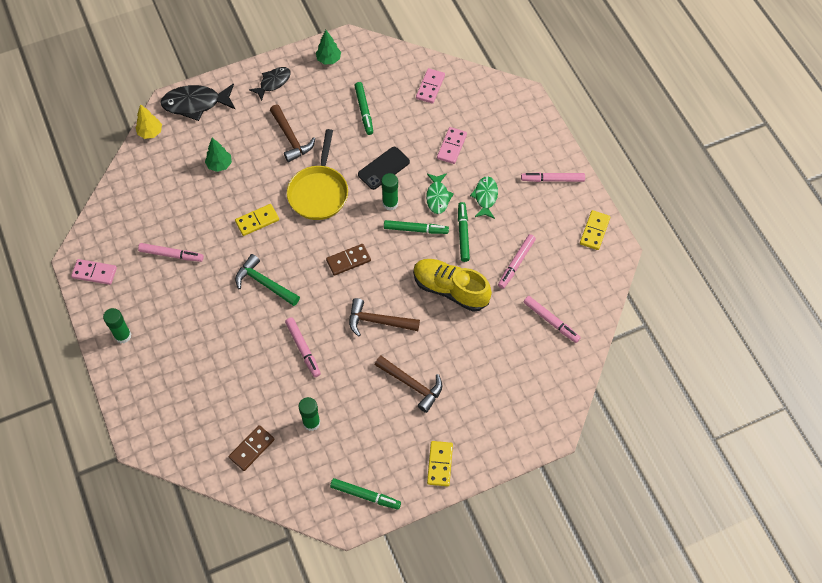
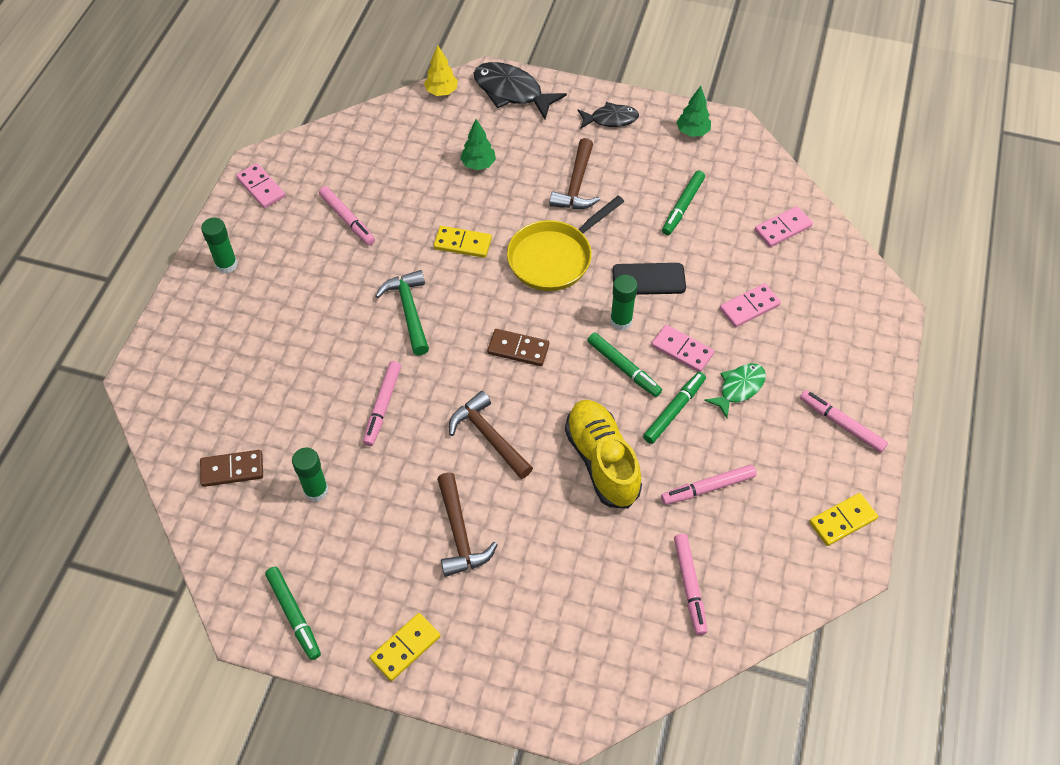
camera: 40 degrees right, 5 degrees down
green fish [426,173,454,214] -> pink domino [651,325,714,372]

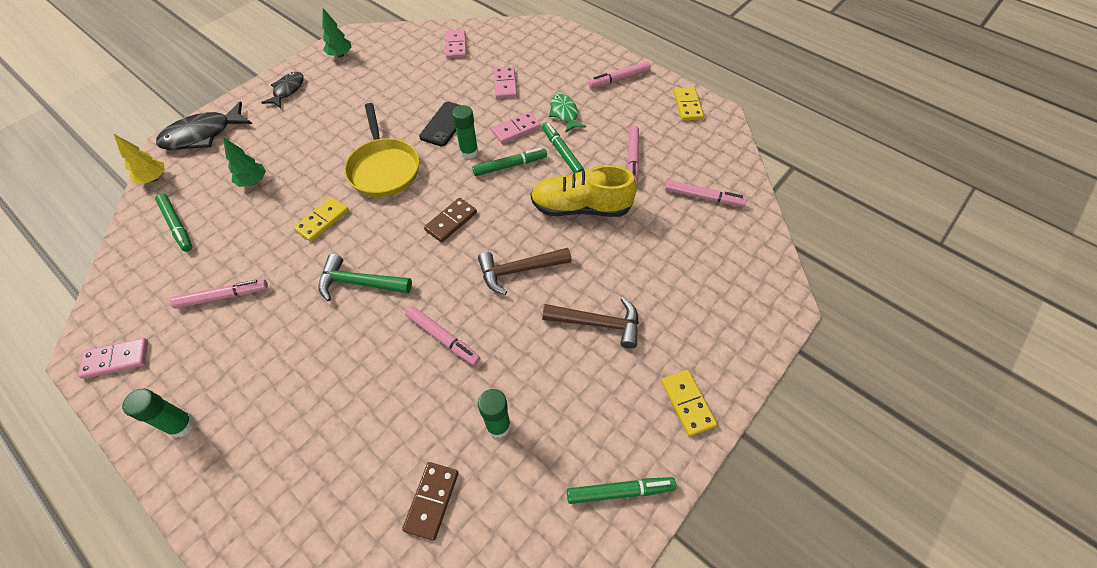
camera: 65 degrees left, 0 degrees up
brown hammer [550,138,600,209] -> none
green marker [662,171,705,235] -> green marker moved to [155,194,193,252]

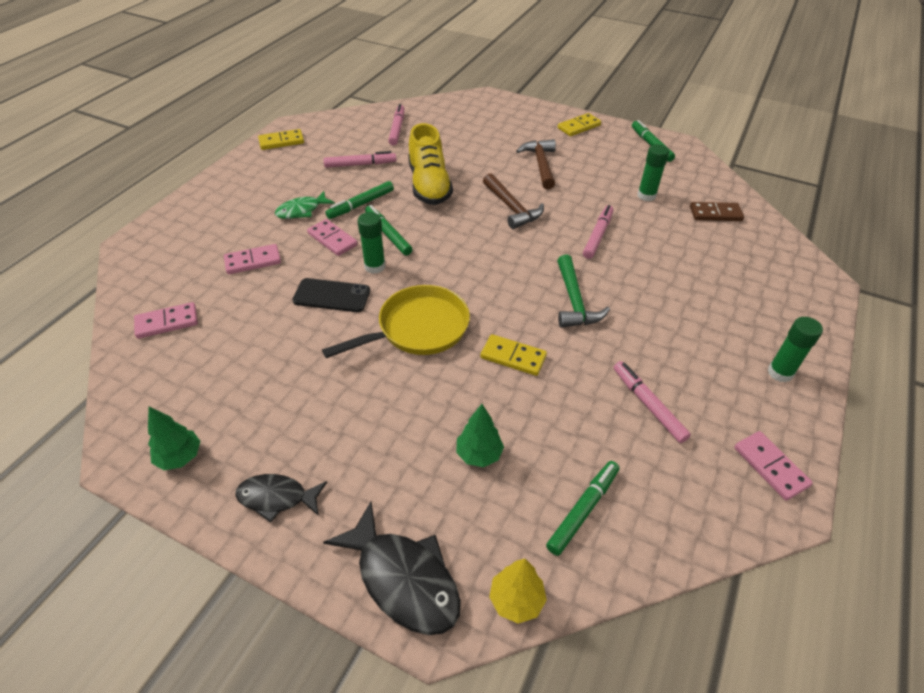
camera: 105 degrees left, 10 degrees down
brown domino [424,198,477,243] -> none
pink marker [588,61,651,88] -> none

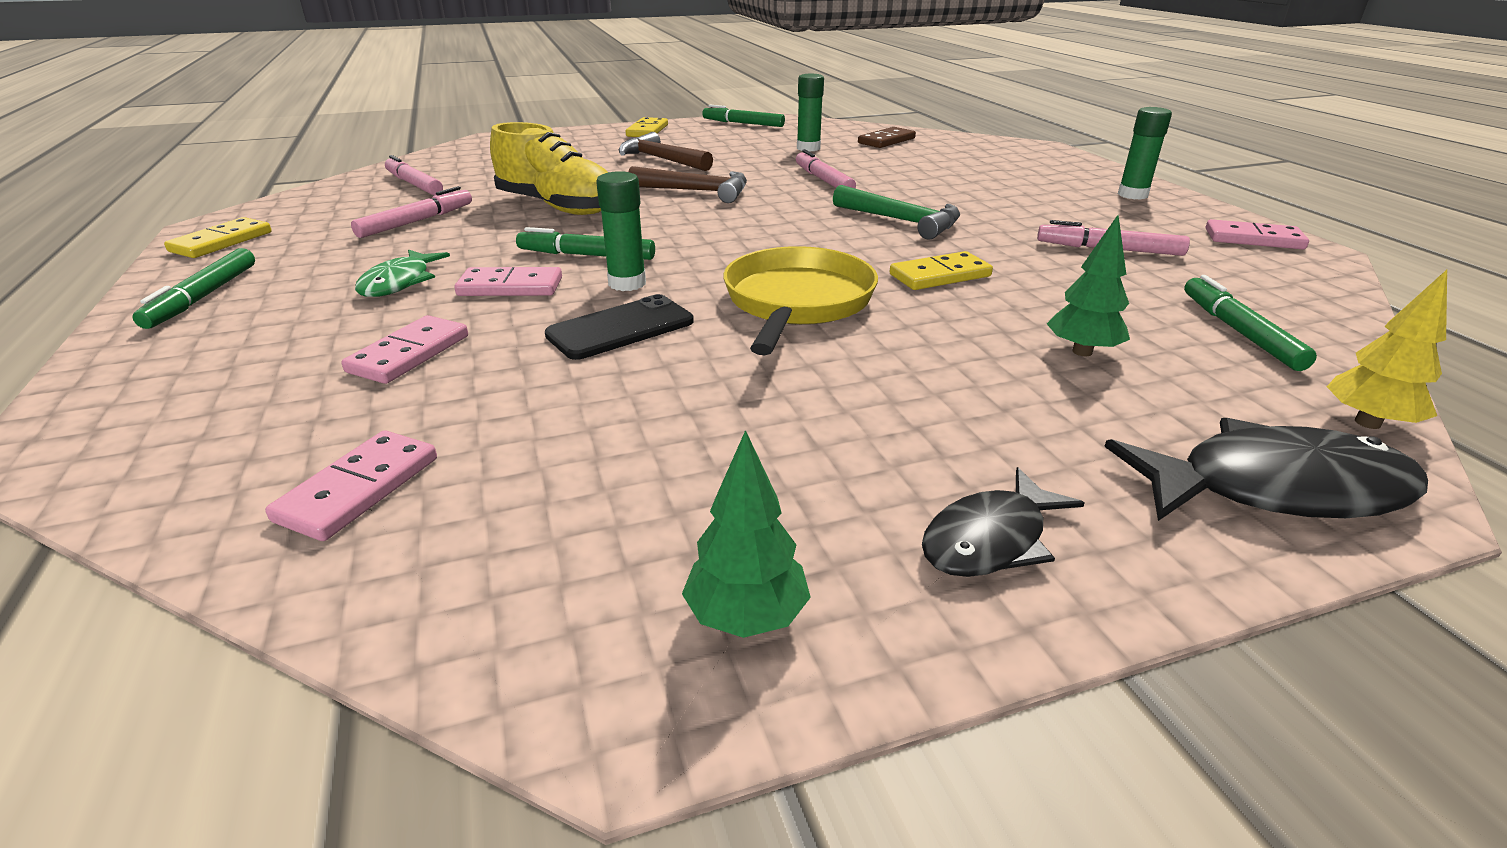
camera: 45 degrees left, 15 degrees down
green marker [326,181,394,219] -> green marker moved to [132,248,255,329]

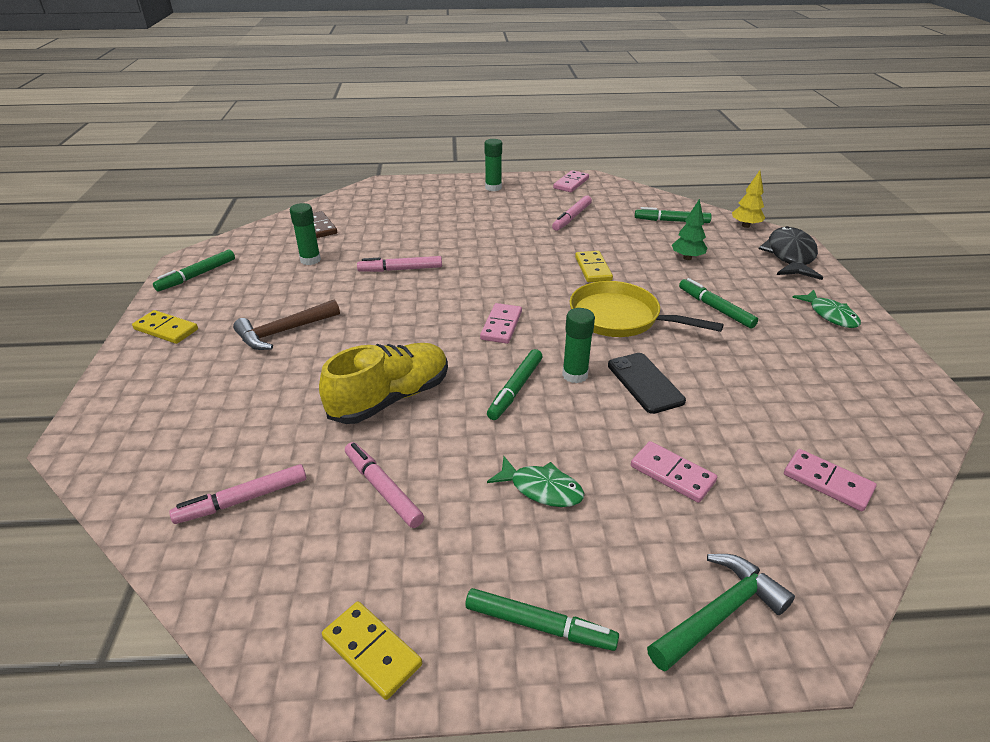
camera: 75 degrees left, 5 degrees up
pink domino [454,267,562,296] -> pink domino moved to [480,303,522,344]
brown hammer [628,166,747,203] -> none
green tree [682,430,811,638] -> none
green hammer [833,185,960,240] -> green hammer moved to [647,554,795,672]
black fish [922,467,1084,577] -> green fish [792,290,861,328]
none -> green marker [679,278,758,329]

